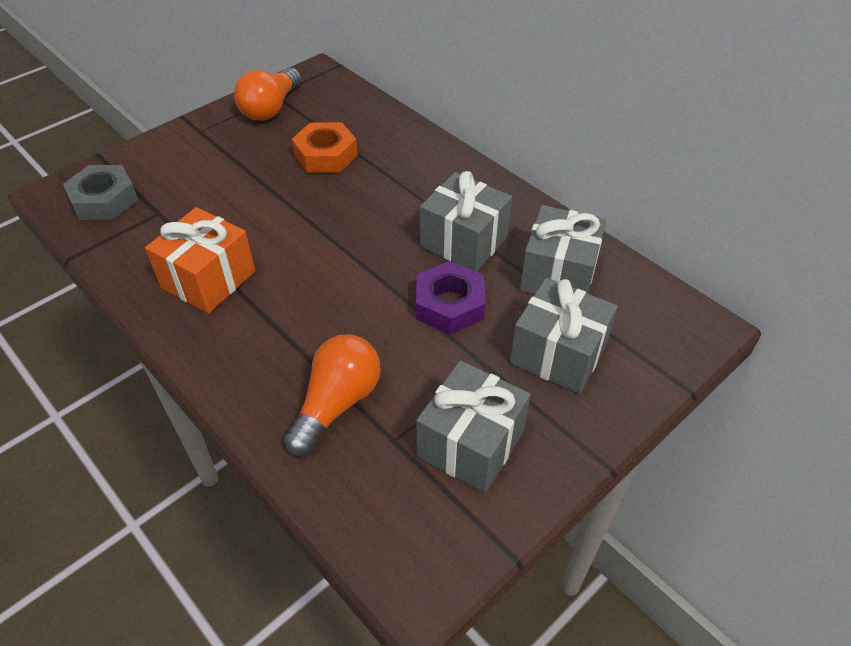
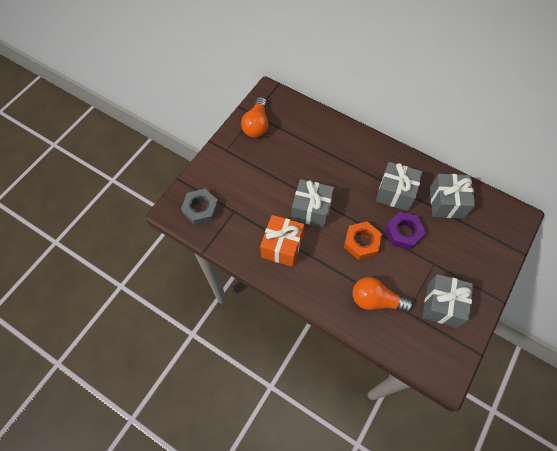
camera: 15 degrees left, 15 degrees up
orange light bulb [284,334,381,456] -> orange light bulb turned 90 degrees counterclockwise [353,277,413,313]
orange nut [292,122,358,173] -> orange nut moved to [344,221,382,260]
grey gift [510,278,618,394] -> grey gift moved to [291,179,334,228]

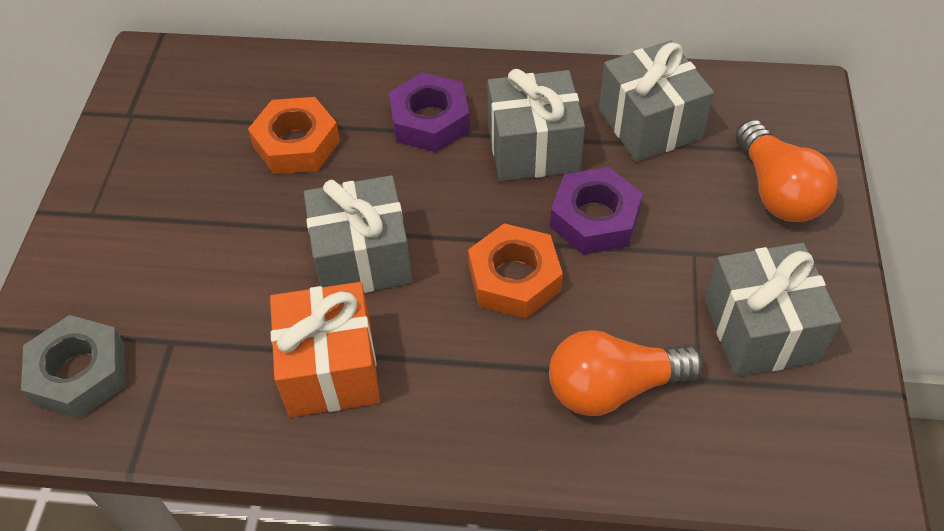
camera: 25 degrees left, 10 degrees down
orange light bulb [241,97,268,138] -> orange light bulb moved to [735,120,838,222]
none -> orange nut [248,97,340,174]
none -> purple nut [389,72,470,152]

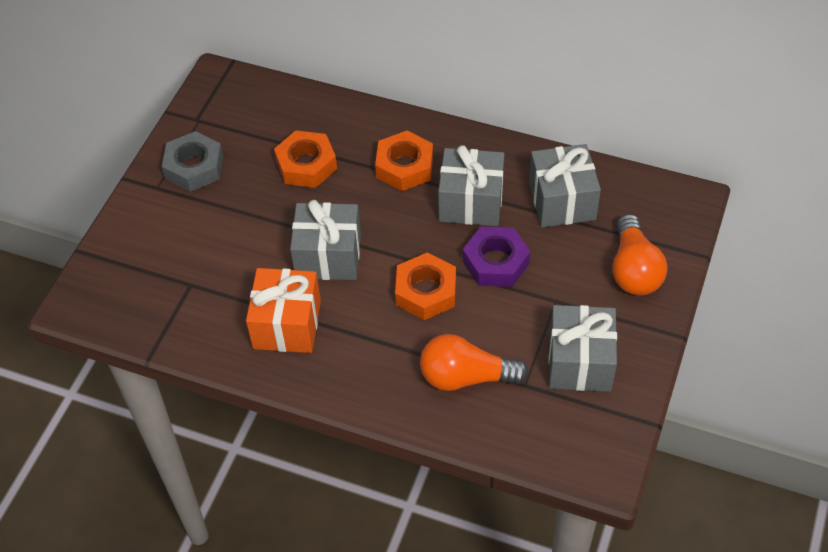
camera: 15 degrees right, 0 degrees up
grey nut [21,315,125,419] -> grey nut moved to [162,131,223,192]
purple nut [389,72,470,152] -> orange nut [375,131,433,191]

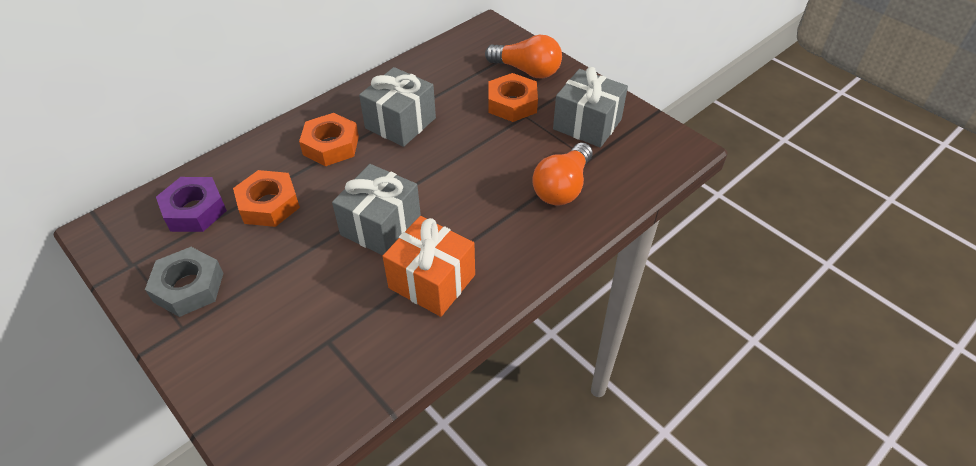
camera: 65 degrees left, 5 degrees down
orange nut [395,252,456,320] -> orange nut moved to [488,73,538,122]
purple nut [463,227,530,287] -> purple nut moved to [156,177,227,232]
grey gift [529,144,601,227] -> none

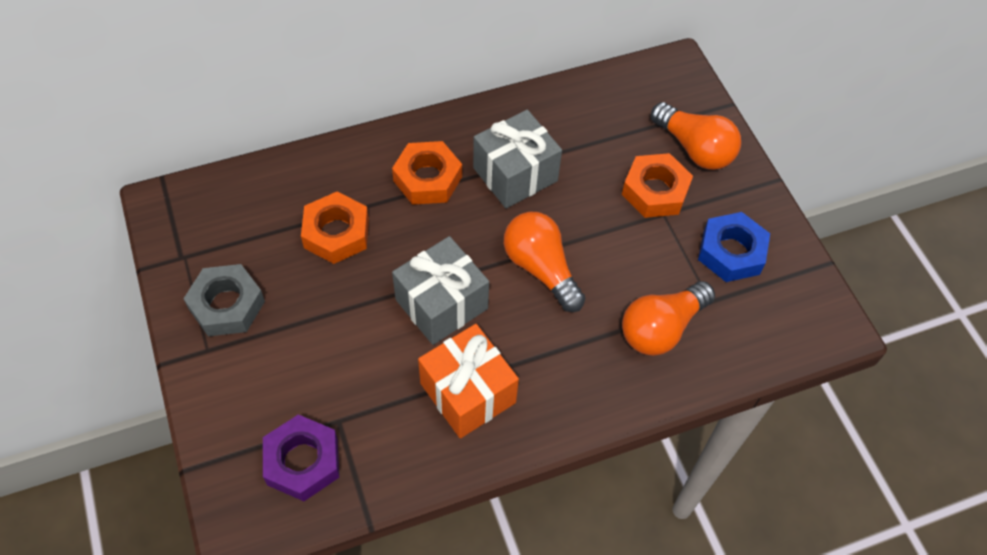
camera: 20 degrees right, 10 degrees up
purple nut [156,177,227,232] -> purple nut moved to [263,414,339,501]
grey gift [553,67,628,148] -> blue nut [698,212,770,282]
none -> orange light bulb [504,212,585,312]

